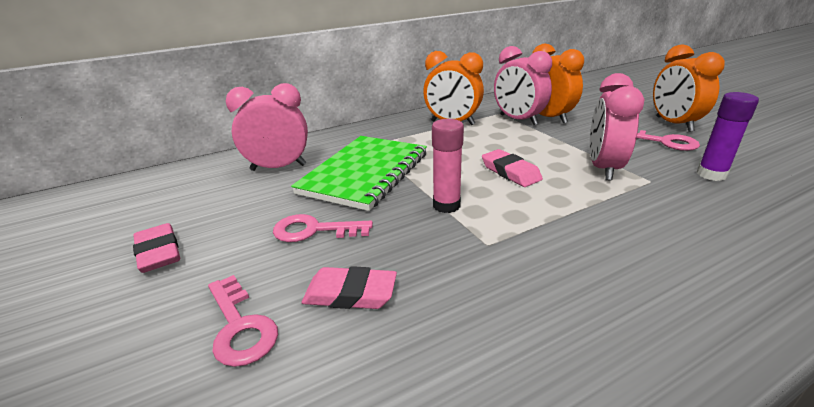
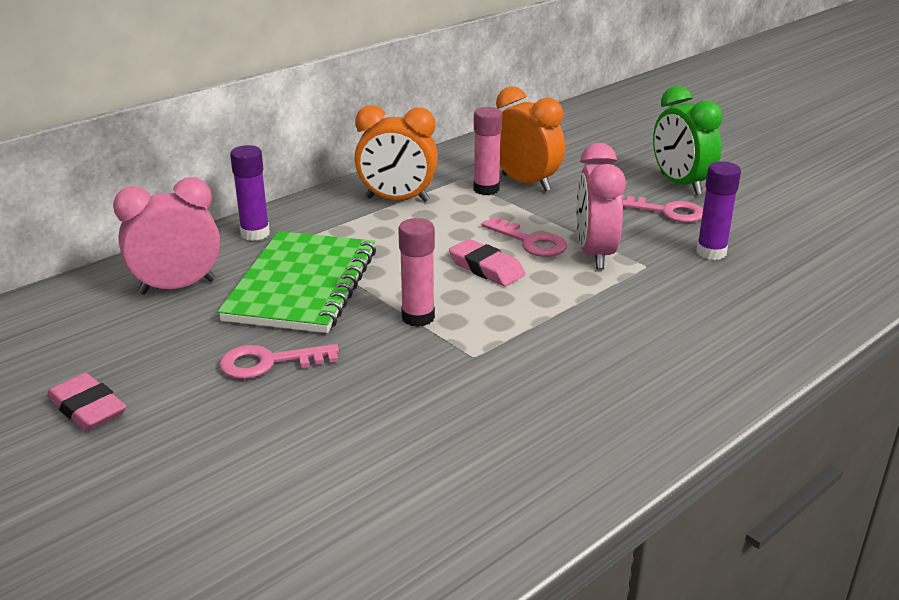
camera: 15 degrees left, 0 degrees up
pink key [208,275,278,367] -> pink key moved to [482,217,567,257]
pink eraser [302,266,397,309] -> none
pink clock [494,46,552,125] -> pink glue stick [474,107,502,195]
orange clock [653,44,725,132] -> green clock [653,86,723,195]
none -> purple glue stick [230,145,270,241]

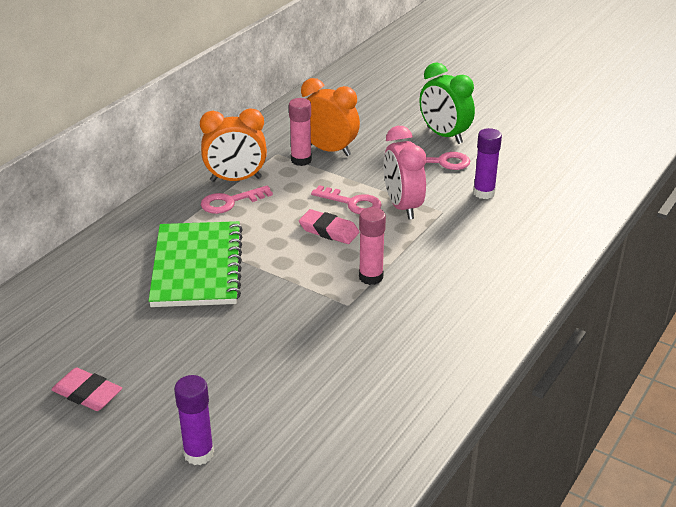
camera: 15 degrees left, 5 degrees up
pink clock [113,177,220,295] -> none
pink key [219,344,339,379] -> pink key moved to [201,186,273,214]
purple glue stick [230,145,270,241] -> purple glue stick moved to [174,375,214,465]
pink glue stick [398,218,435,327] -> pink glue stick moved to [359,207,386,285]

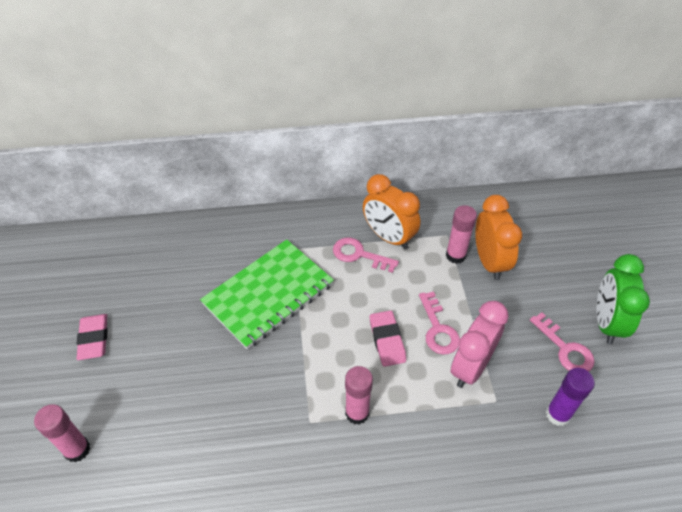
camera: 50 degrees right, 15 degrees up
purple glue stick [174,375,214,465] -> pink glue stick [34,404,90,462]

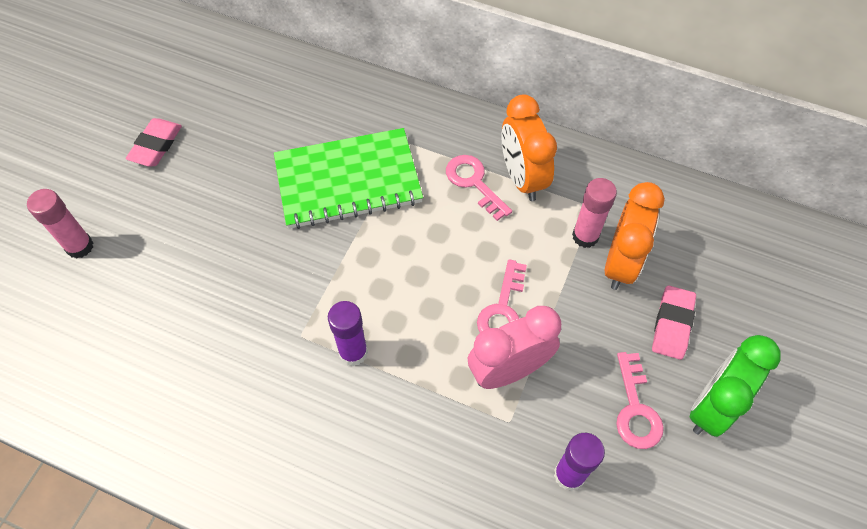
camera: 30 degrees right, 10 degrees up
pink glue stick [345,366,373,425] -> purple glue stick [328,301,368,366]
pink eraser [370,310,406,367] -> pink eraser moved to [652,286,696,360]

